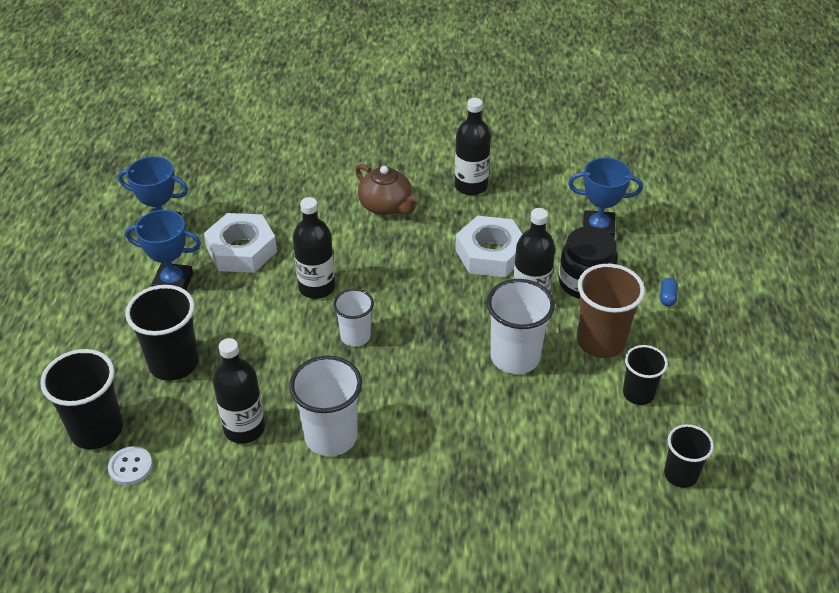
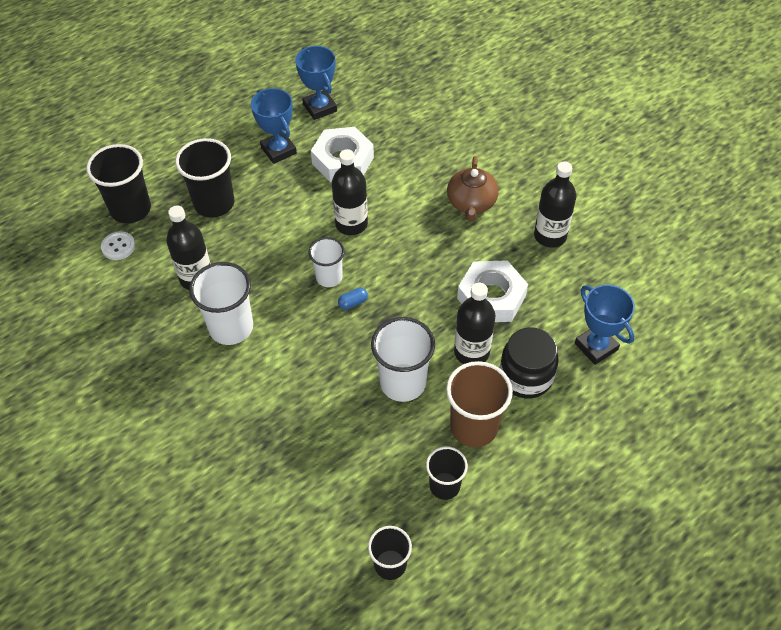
camera: 50 degrees right, 10 degrees up
blue capsule [660,278,678,307] -> blue capsule moved to [338,288,368,310]

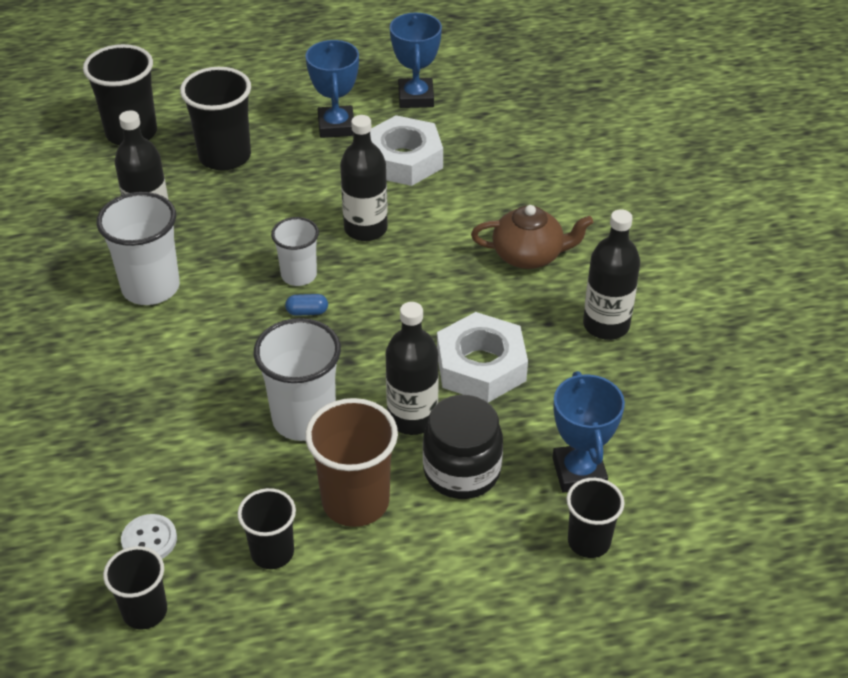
camera: 25 degrees right, 10 degrees down
white button [101,231,135,260] -> white button moved to [121,514,177,559]
brown teapot [447,156,499,221] -> brown teapot turned 120 degrees counterclockwise [471,205,593,269]
none -> black cup [566,478,624,558]

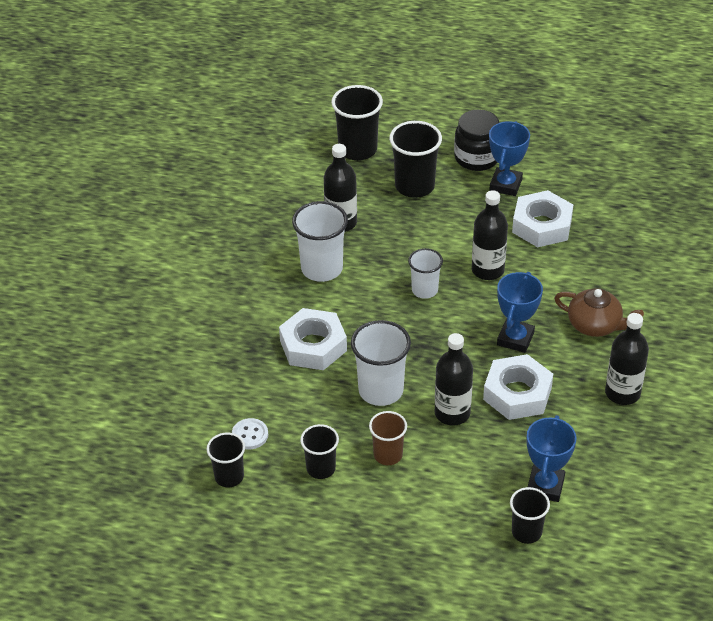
camera: 25 degrees right, 0 degrees up
blue capsule [285,294,328,316] -> none
brown cup [305,398,398,527] -> brown cup [369,411,407,465], size x0.62
blue trophy [390,13,442,108] -> blue trophy moved to [497,272,543,353]
black jar [423,395,503,499] -> black jar moved to [454,110,499,171]
none -> white nut [279,308,347,370]

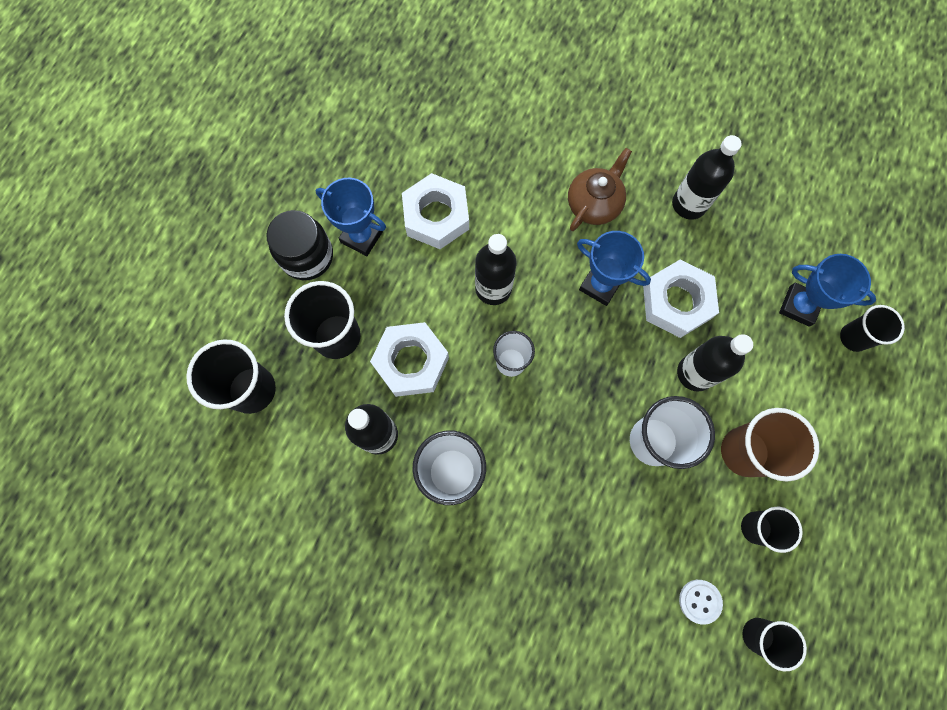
camera: 80 degrees left, 30 degrees up
white nut [279,308,347,370] -> white nut moved to [370,322,449,397]
brown cup [369,411,407,465] -> brown cup [721,408,819,482], size x1.61

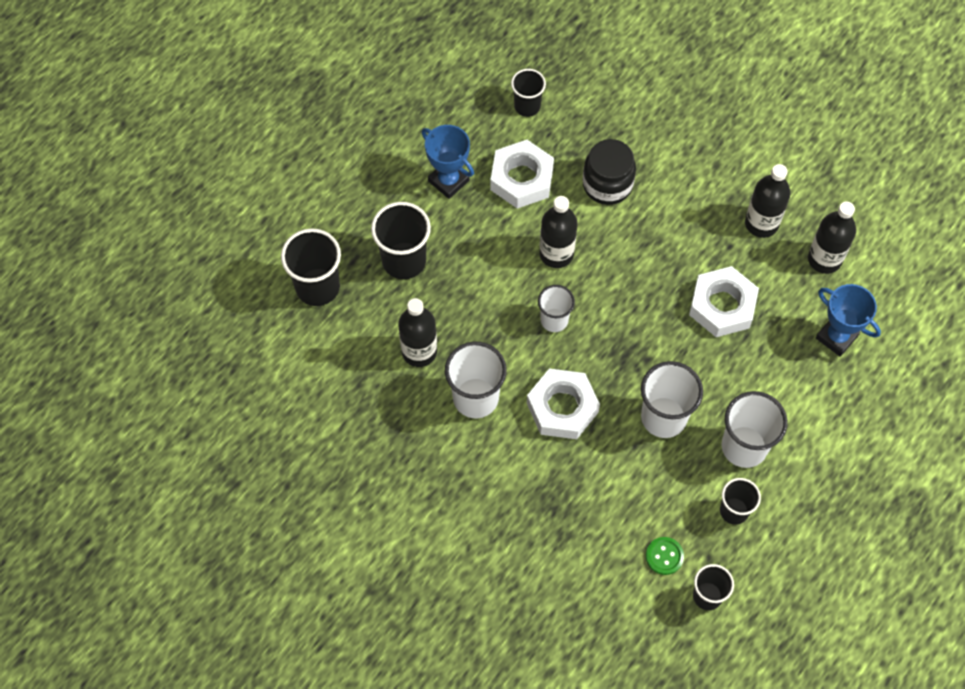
camera: 15 degrees right, 10 degrees down
black jar [266,210,333,280] -> black jar moved to [583,139,636,205]
white nut [370,322,449,397] -> white nut moved to [527,368,600,439]
brown teapot [568,148,632,231] -> none
blue trophy [577,231,651,306] -> none
black bottle [677,334,753,391] -> black bottle moved to [808,202,856,274]
white button [679,580,723,625] -> green button [646,537,684,575]
brown cup [721,408,819,482] -> white cup [721,391,788,468]
black cup [840,305,905,352] -> black cup moved to [511,69,546,117]

